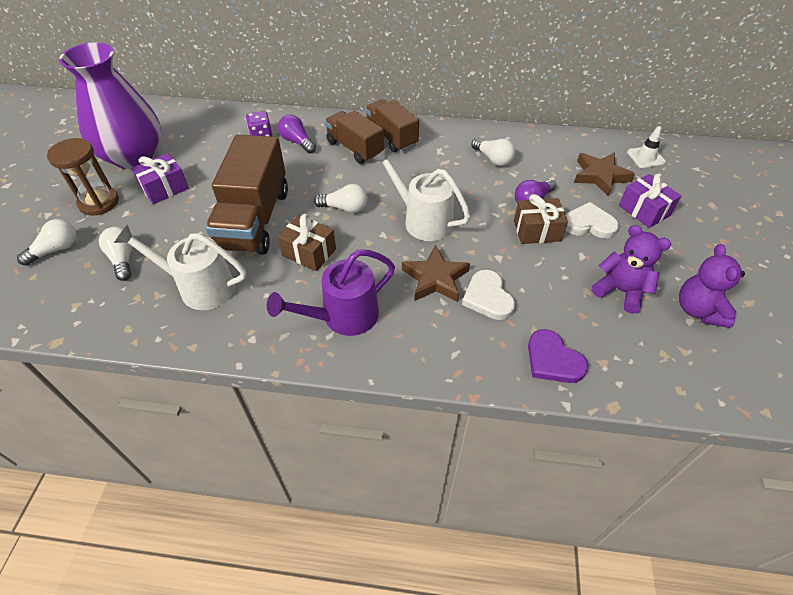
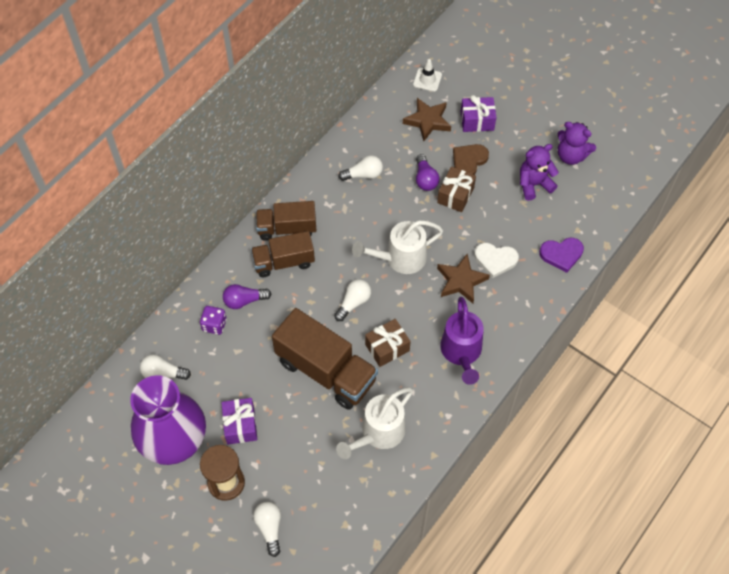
camera: 60 degrees left, 10 degrees up
white light bulb [99,227,133,281] -> white light bulb moved to [140,354,191,380]
white heart [565,202,619,238] -> brown heart [453,144,489,175]

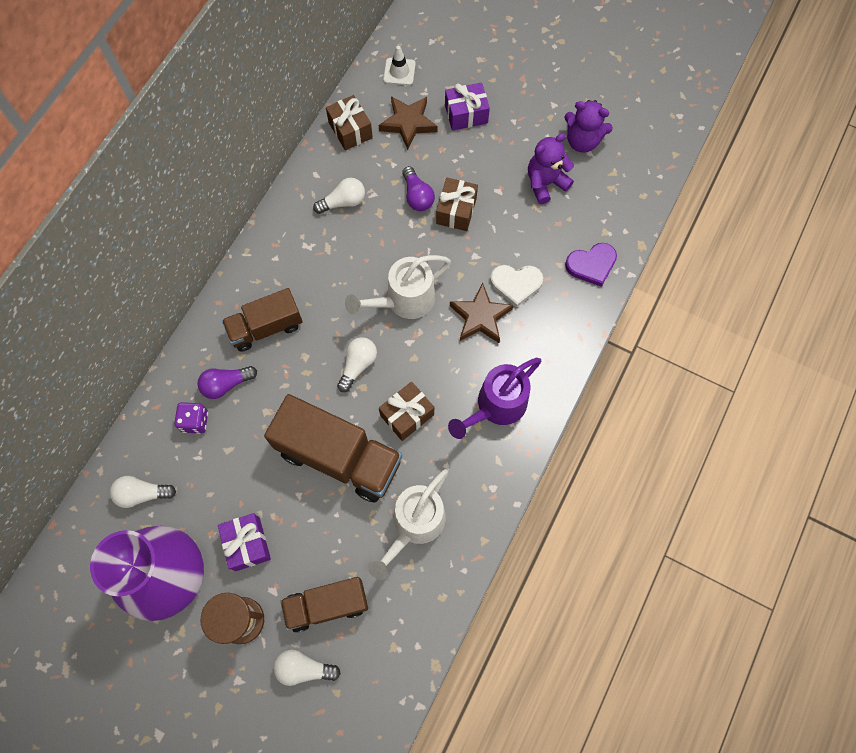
camera: 10 degrees left, 10 degrees up
white light bulb [253,502,281,557] -> white light bulb turned 60 degrees counterclockwise [274,650,341,686]
brown truck [256,201,316,241] -> brown truck moved to [280,577,368,633]
purple watering can [440,297,484,385] -> purple watering can turned 60 degrees clockwise [448,358,541,439]
brown heart [453,144,489,175] -> none
none -> brown gift [326,95,373,151]

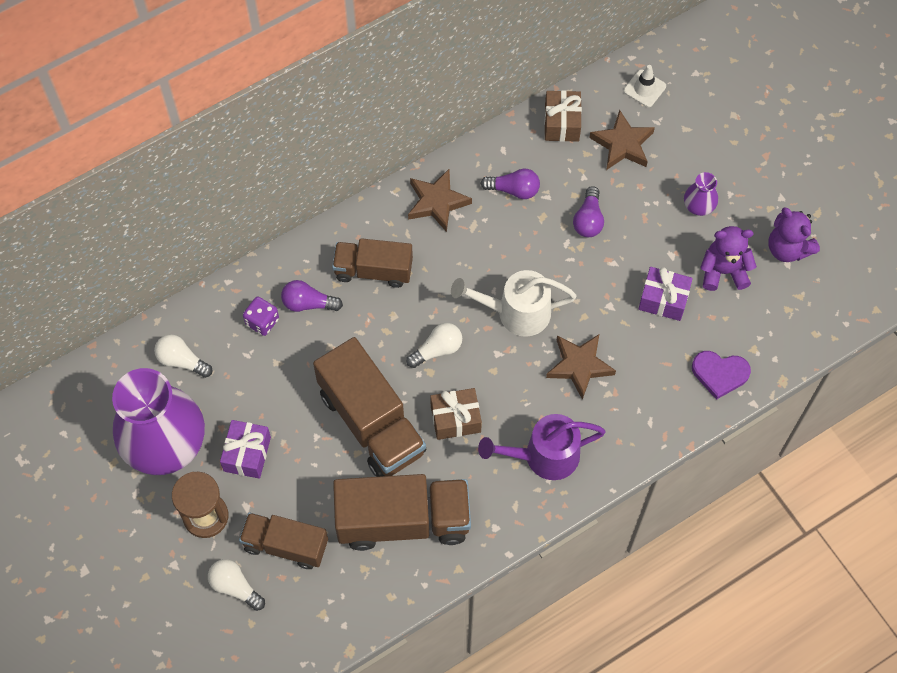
camera: 30 degrees right, 5 degrees down
white light bulb [313,178,365,214] -> purple light bulb [480,169,540,199]
white watering can [368,469,448,580] -> brown truck [333,474,471,551]
brown gift [436,178,478,231] -> none
purple gift [445,83,490,131] -> purple gift moved to [638,267,693,321]
white heart [490,265,543,308] -> none
none -> brown star [408,169,472,232]
none -> purple vase [684,172,718,216]

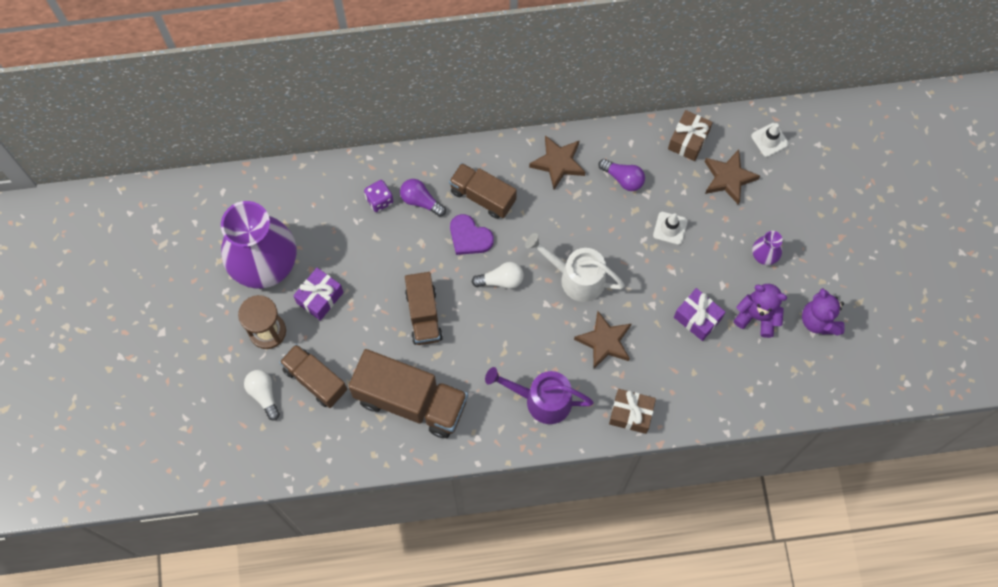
camera: 25 degrees right, 5 degrees up
white light bulb [154,334,213,378] -> none
brown truck [313,337,427,477] -> brown truck [405,272,443,345], size x0.62
brown gift [430,388,482,440] -> brown gift moved to [609,389,656,434]
purple light bulb [573,186,604,237] -> white traffic cone [653,212,688,245]
purple heart [692,351,751,400] -> purple heart moved to [450,214,494,255]

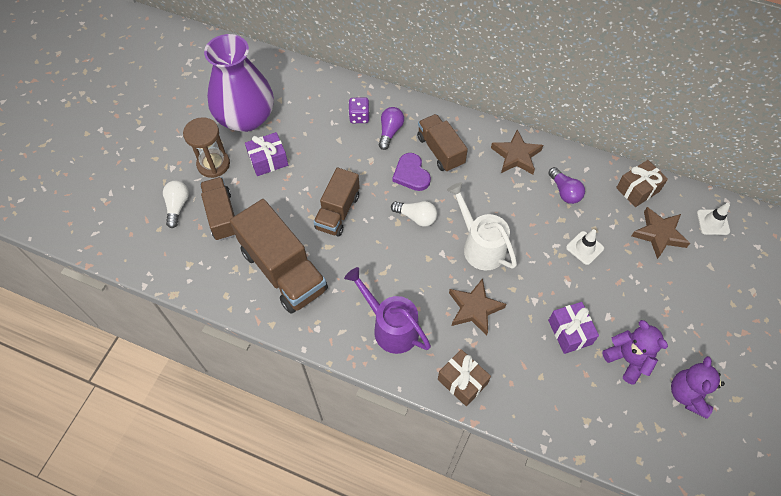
camera: 30 degrees right, 10 degrees down
purple light bulb [400,179,446,217] -> purple light bulb turned 45 degrees clockwise [379,107,404,150]
purple vase [752,231,783,265] -> none

